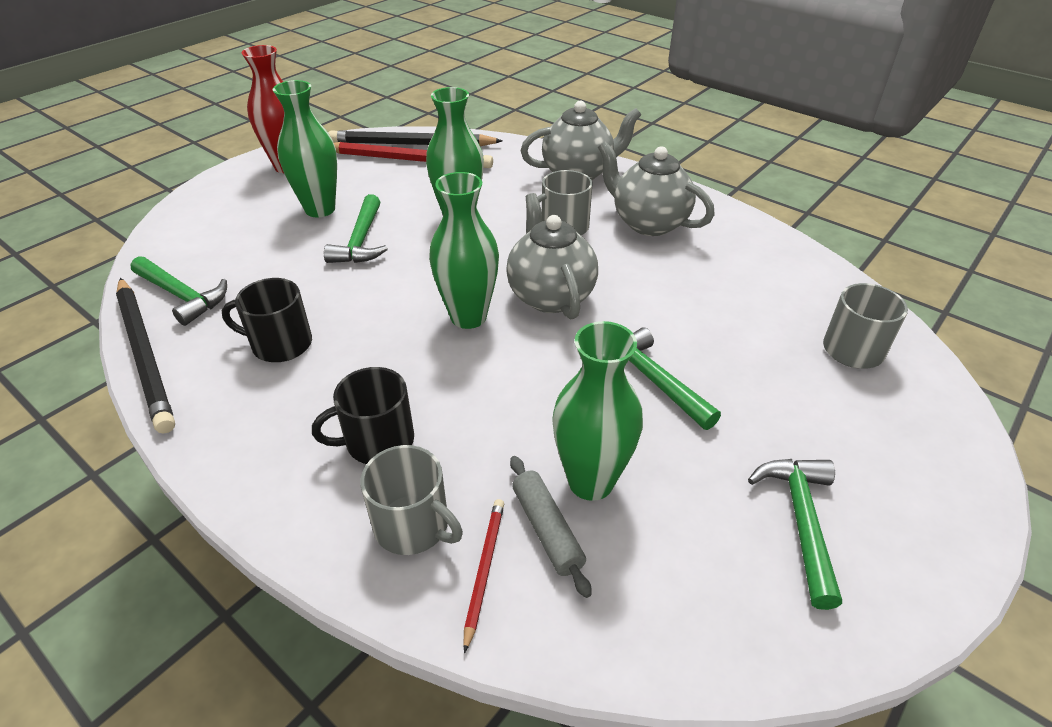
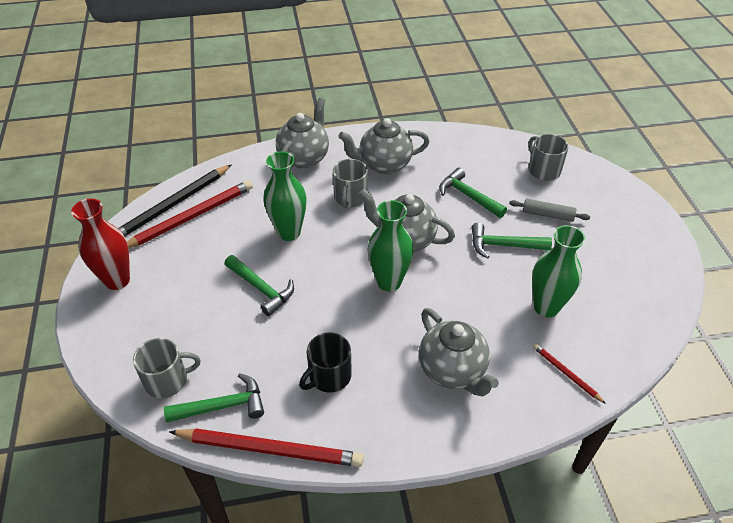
camera: 50 degrees left, 5 degrees up
black pencil [116,278,175,434] -> red pencil [169,428,364,467]
green vase [273,80,337,217] -> none
black mug [312,367,414,464] -> grey teapot [419,308,499,397]
grey mug [360,445,463,555] -> grey mug moved to [133,338,200,398]
grey rolling pin [510,456,592,598] -> grey rolling pin moved to [509,199,590,222]
green hammer [748,459,842,610] -> green hammer moved to [439,168,507,218]

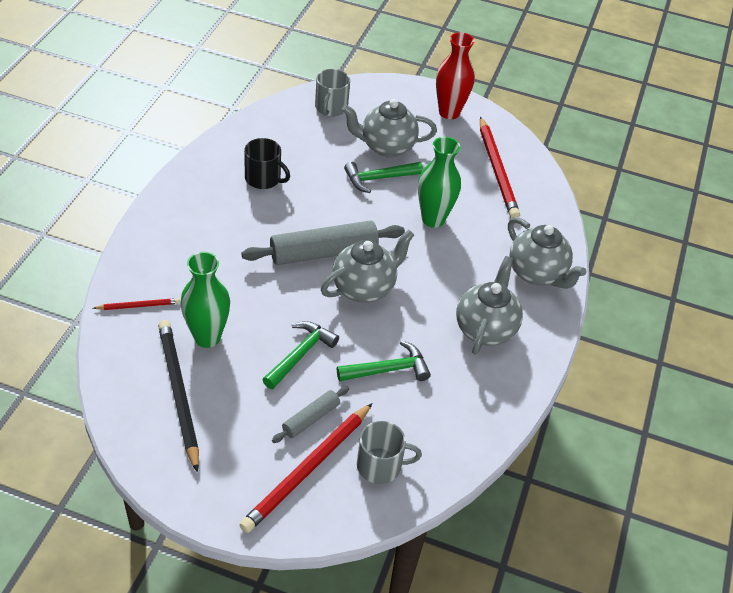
camera: 115 degrees right, 0 degrees up
black pencil [118,164,232,237] -> black pencil moved to [158,320,199,472]
green hammer [164,373,264,422] -> none
red pencil [169,428,364,467] -> red pencil moved to [239,403,373,533]
black mug [299,333,352,393] -> black mug turned 135 degrees clockwise [244,138,290,189]
grey mug [333,159,368,208] -> none
green vase [368,200,413,292] -> grey rolling pin [241,220,405,265]
grey teapot [419,308,499,397] -> grey teapot moved to [342,99,437,157]

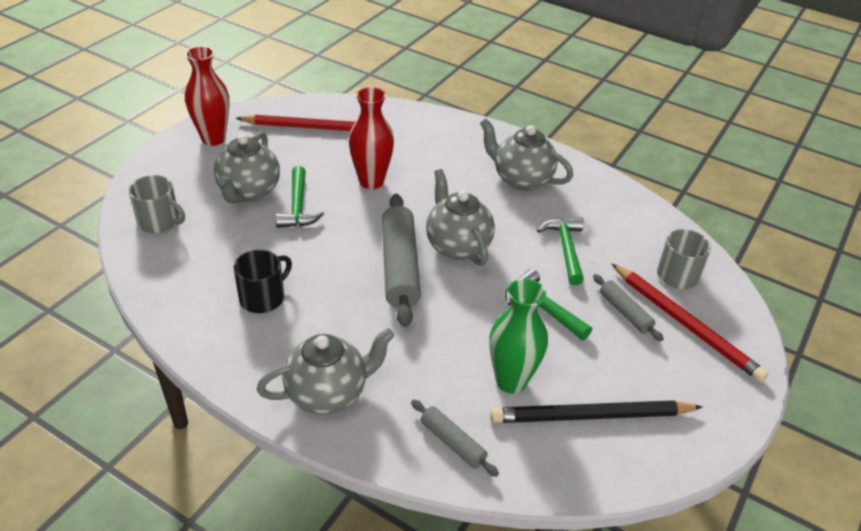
camera: 75 degrees left, 5 degrees down
red pencil [93,298,180,310] -> grey rolling pin [411,399,499,477]
green vase [418,137,461,228] -> red vase [349,87,394,189]
grey teapot [508,217,586,289] -> grey teapot moved to [257,328,394,415]

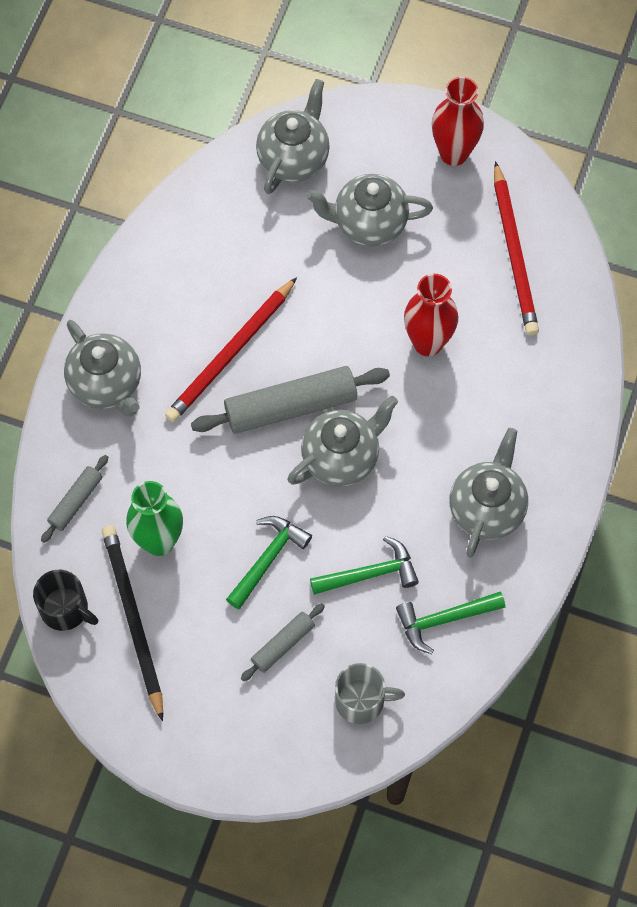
camera: 80 degrees right, 25 degrees up
grey mug [129,175,185,233] -> grey teapot [256,79,330,194]
black mug [234,250,292,313] -> black mug moved to [33,570,98,631]
green hammer [276,166,324,228] -> green hammer moved to [396,592,505,654]
red pencil [611,263,769,382] -> red pencil moved to [165,277,297,422]

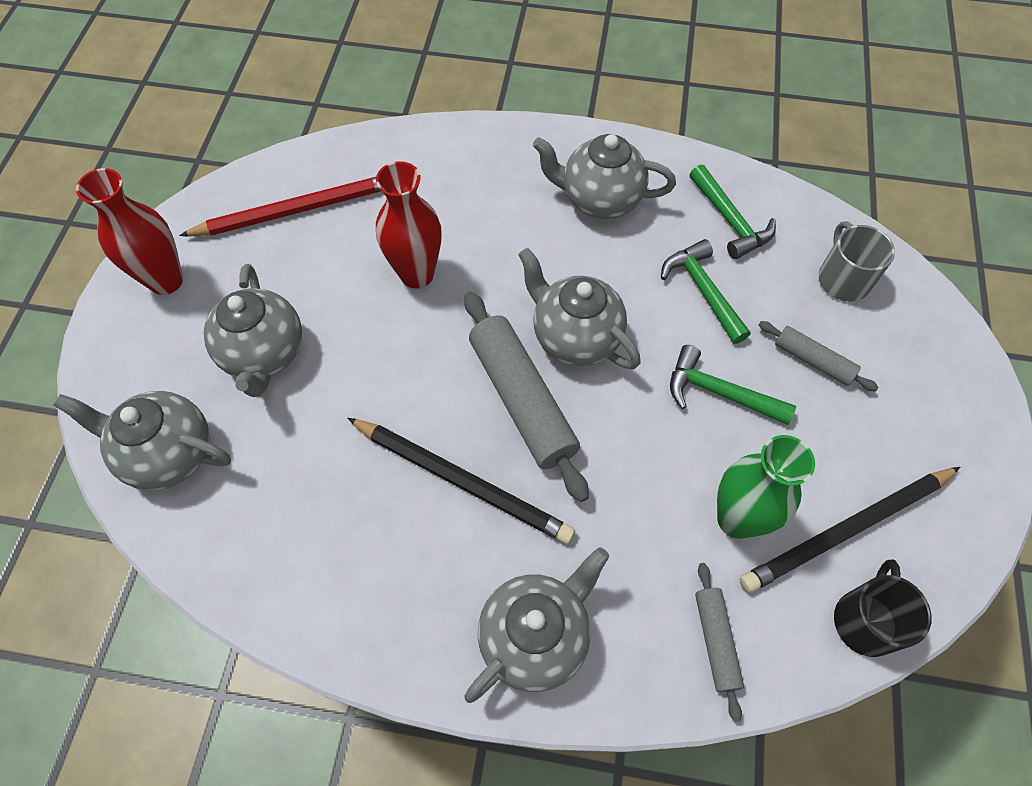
camera: 100 degrees left, 5 degrees down
grey rolling pin [41,455,108,543] -> grey rolling pin turned 60 degrees clockwise [695,563,744,722]
red pencil [165,277,297,422] -> black pencil [347,418,575,544]

